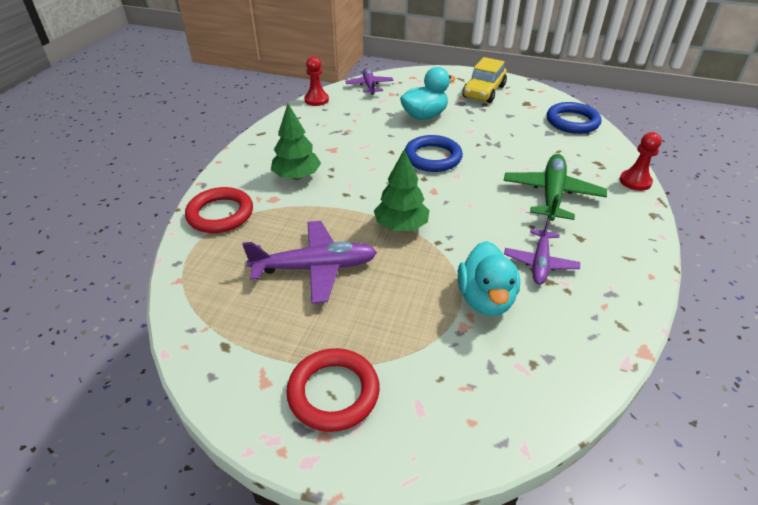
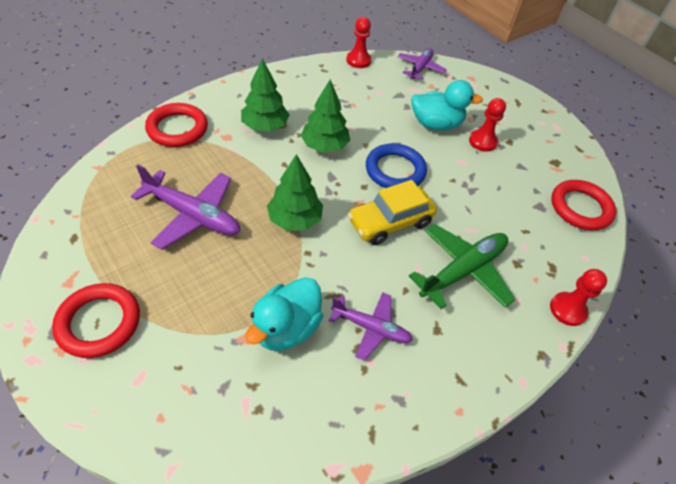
camera: 30 degrees right, 10 degrees up
yellow car [462,57,507,103] -> yellow car moved to [348,180,437,245]
purple plane [504,218,580,285] -> purple plane turned 120 degrees counterclockwise [328,292,413,361]
blue ring [547,102,601,134] -> red ring [551,180,616,230]
none -> green tree [301,79,350,153]
none -> red pawn [469,98,506,152]

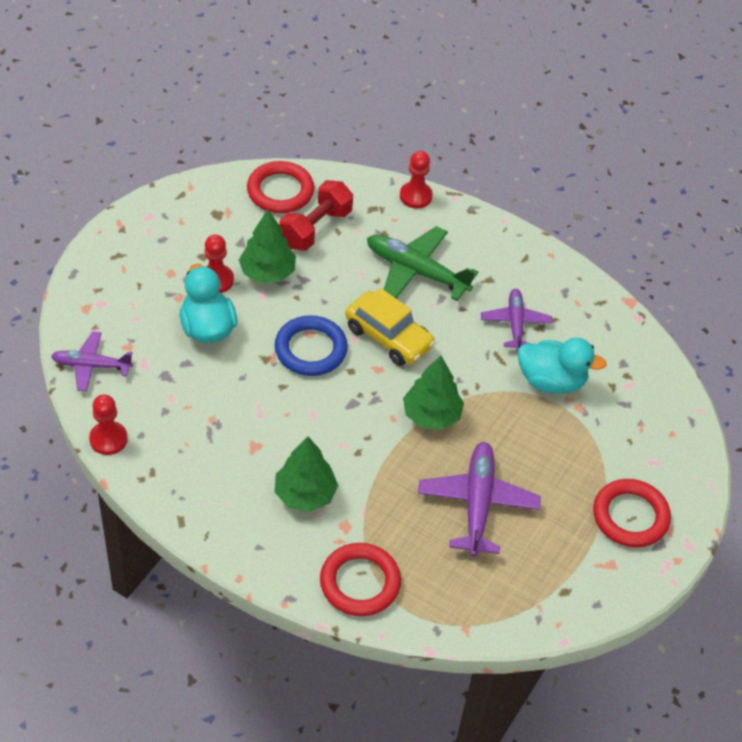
camera: 110 degrees left, 0 degrees up
green tree [301,79,350,153] -> green tree moved to [239,210,296,283]
none -> red dumbbell [279,180,353,251]

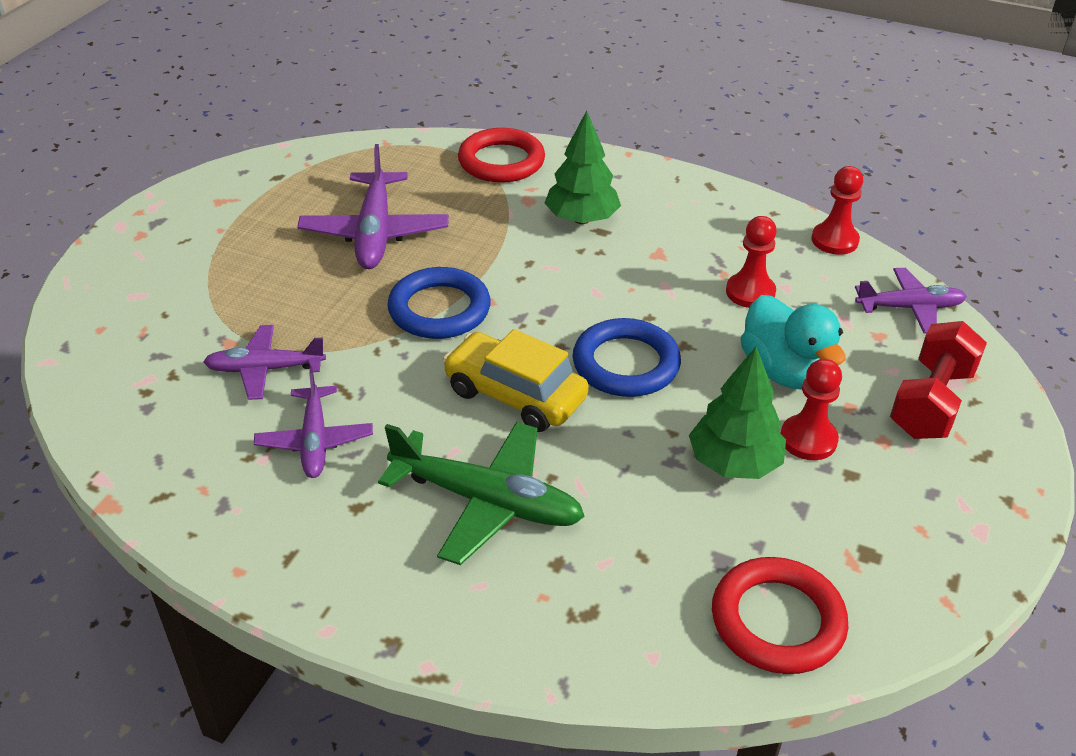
camera: 175 degrees right, 10 degrees down
red dumbbell [279,180,353,251] -> red dumbbell moved to [890,321,987,439]
red pawn [400,151,433,208] -> red pawn moved to [726,216,777,308]
green tree [403,356,464,430] -> blue ring [387,267,491,339]
turquoise duck [518,338,607,394] -> purple plane [203,325,326,400]
red ring [593,479,671,548] -> none

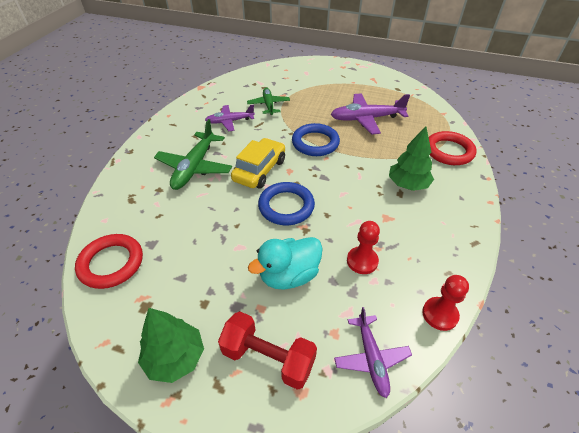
camera: 85 degrees right, 5 degrees up
purple plane [203,325,326,400] -> green plane [247,88,290,115]
green tree [689,347,786,479] -> green tree moved to [138,308,204,383]
red pawn [780,359,842,460] -> none

